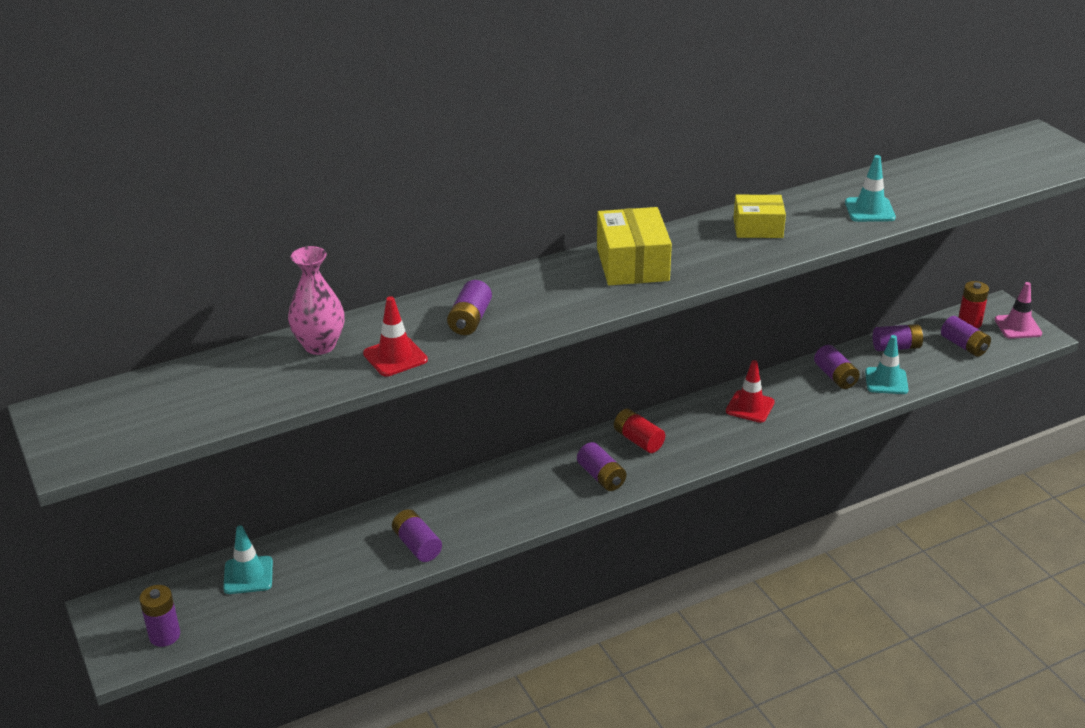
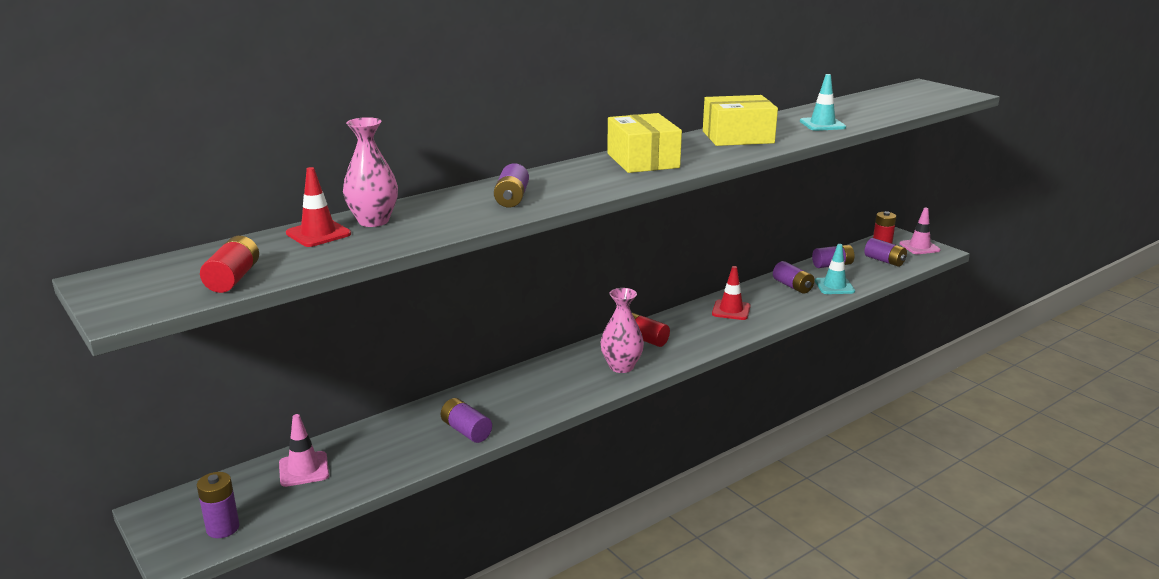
camera: 10 degrees left, 10 degrees down
turquoise traffic cone [223,526,273,594] -> pink traffic cone [279,414,329,487]
red traffic cone [363,296,428,376] -> red traffic cone moved to [286,167,351,247]
purple battery [577,442,626,491] -> pink vase [601,288,644,373]
yellow box [734,195,786,238] -> yellow box [703,95,778,146], size x1.52
none -> red battery [200,236,259,293]

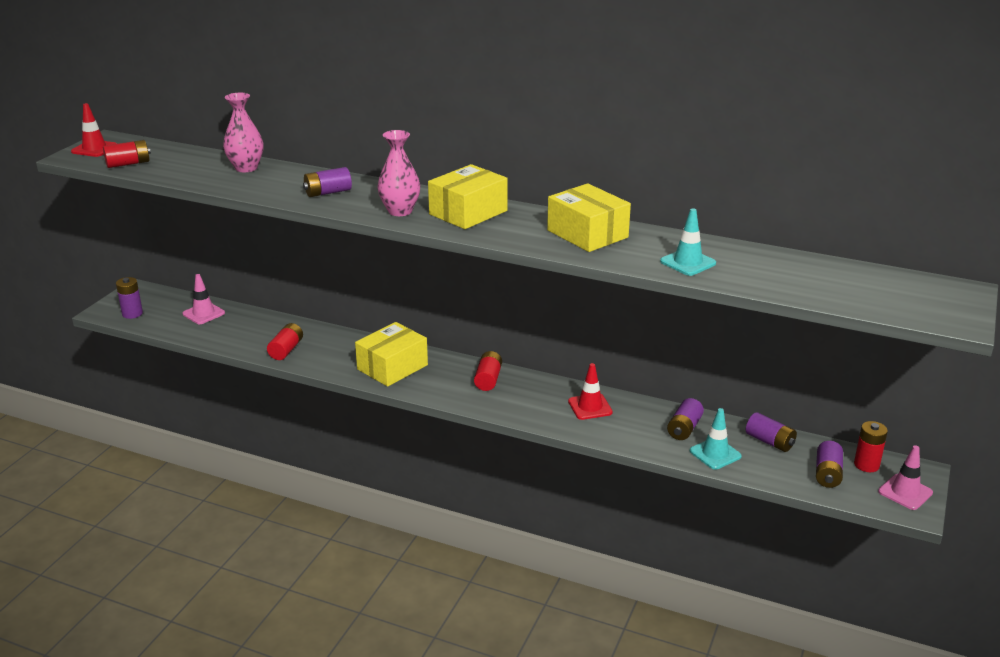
camera: 60 degrees right, 5 degrees up
red traffic cone [286,167,351,247] -> red traffic cone moved to [71,103,117,157]
purple battery [441,398,492,443] -> red battery [267,323,303,360]
pink vase [601,288,644,373] -> pink vase moved to [377,130,420,216]
none -> yellow box [355,322,428,387]

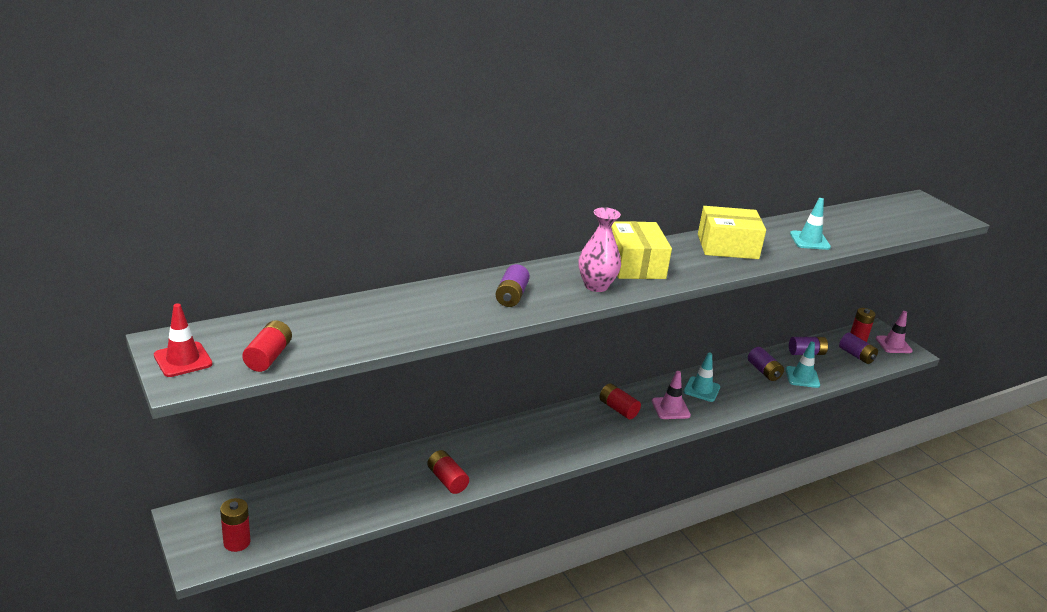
camera: 55 degrees left, 0 degrees up
purple battery [116,277,143,319] -> red battery [220,498,251,552]
pink traffic cone [182,274,225,324] -> pink traffic cone moved to [652,371,691,419]
pink vase [223,93,263,172] -> none
yellow box [355,322,428,387] -> none
red traffic cone [568,363,613,420] -> turquoise traffic cone [683,353,720,402]

